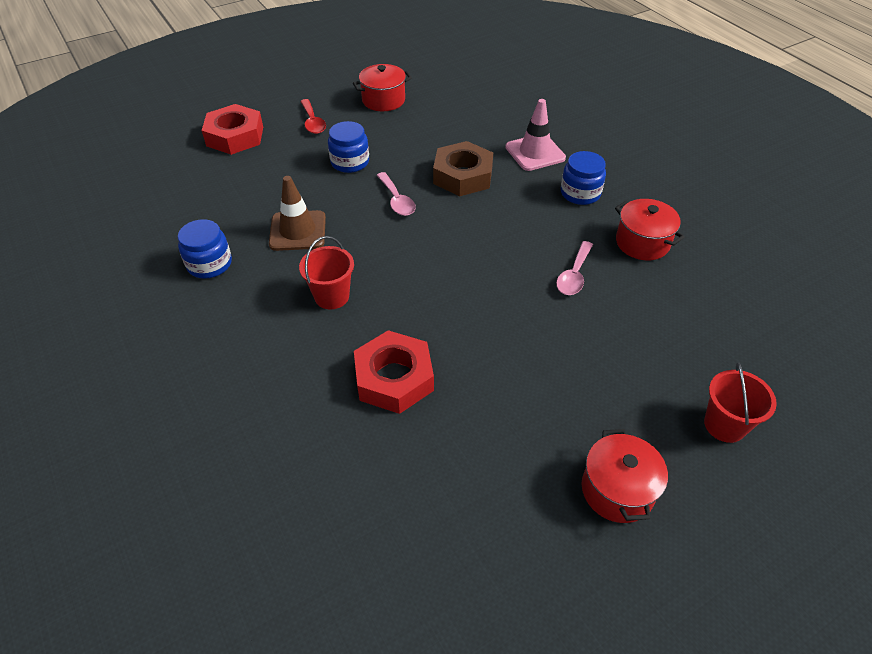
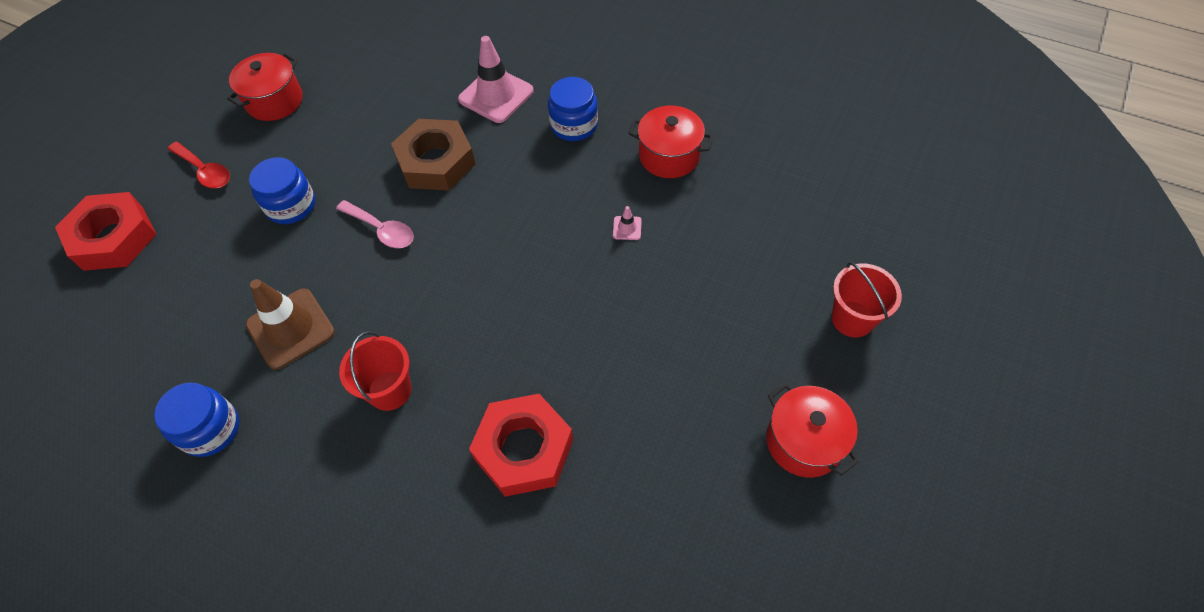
camera: 30 degrees left, 10 degrees up
pink spoon [556,241,593,295] -> pink traffic cone [613,206,642,240]

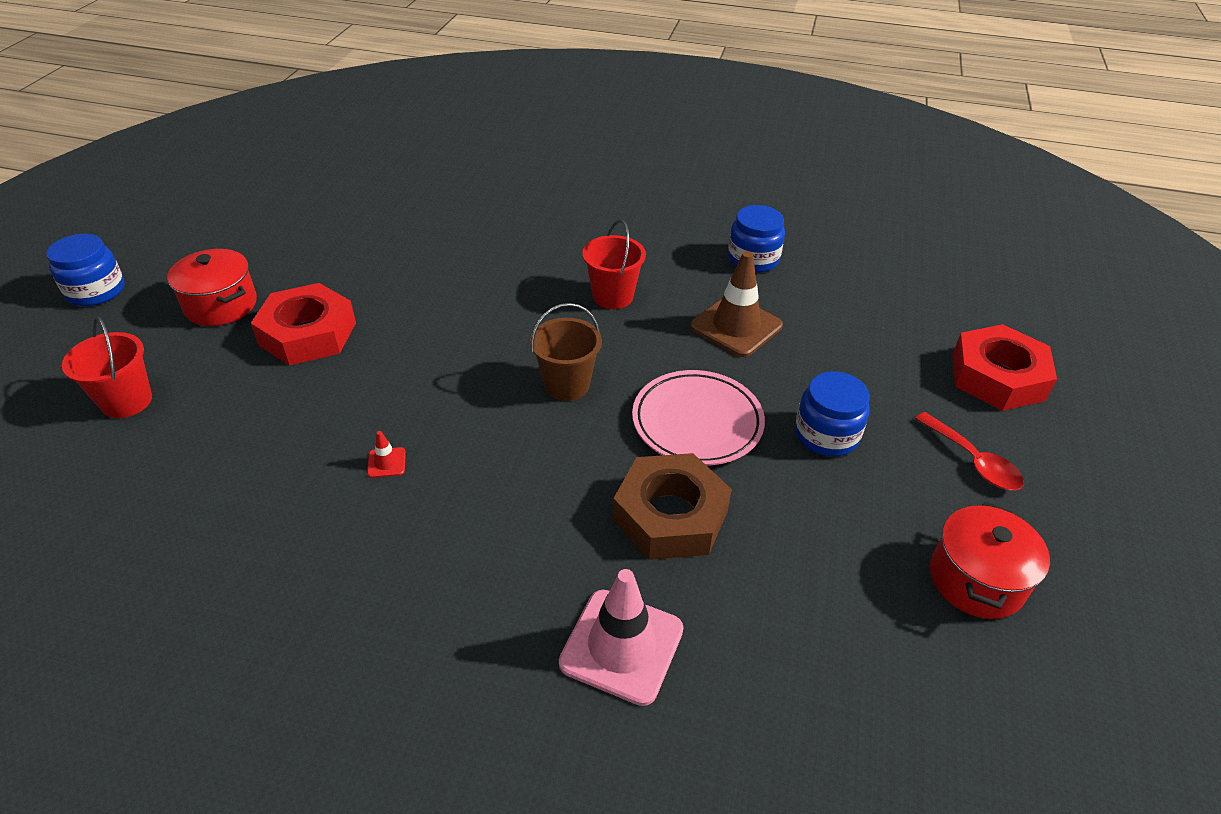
camera: 165 degrees right, 15 degrees down
red spoon [168,142,230,188] -> red spoon turned 150 degrees counterclockwise [915,412,1024,490]
pink spoon [336,200,414,248] -> pink plate [632,370,765,465]
red nut [469,394,573,497] -> red nut moved to [251,283,356,366]
blue jar [548,77,598,141] -> blue jar moved to [46,234,125,306]
pink traffic cone [613,206,642,240] -> red traffic cone [367,431,406,478]
red pot [628,105,714,178] -> none
none -> brown bucket [530,303,602,401]

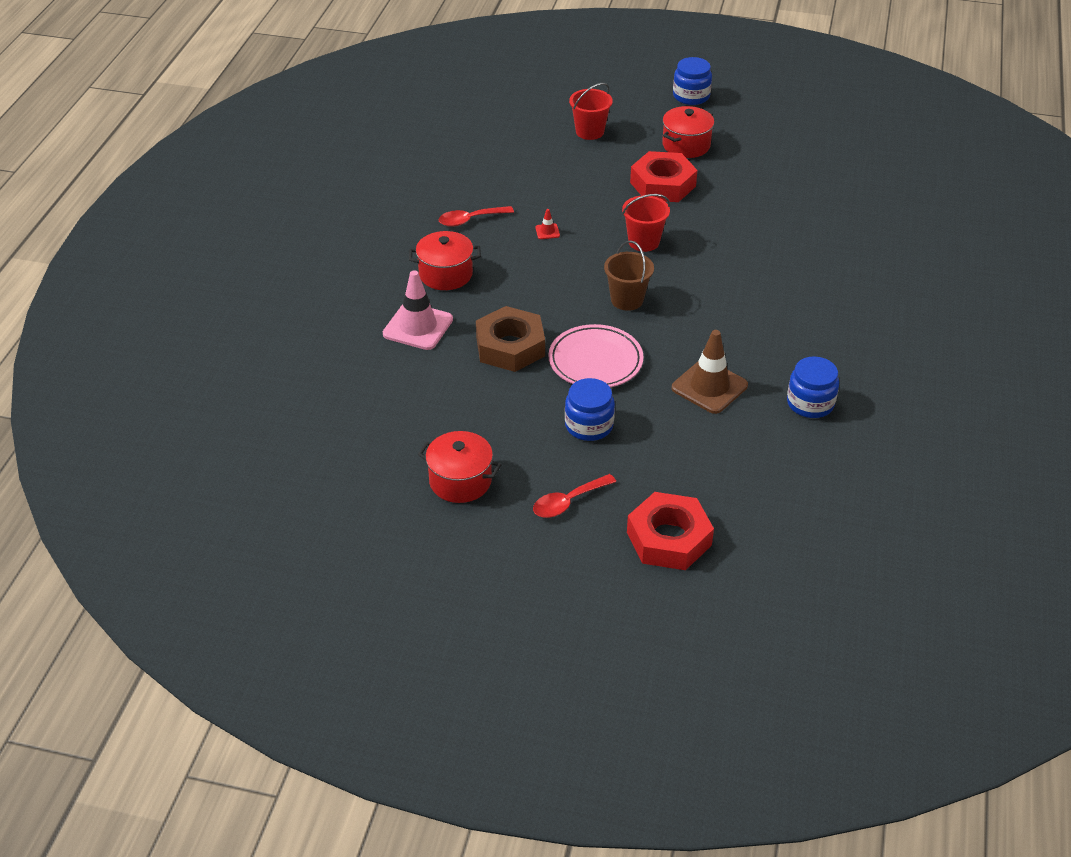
camera: 90 degrees right, 0 degrees up
red bucket [582,219,646,309] -> red bucket moved to [622,194,670,252]
none -> red pot [409,231,481,290]
none -> red spoon [439,206,514,227]

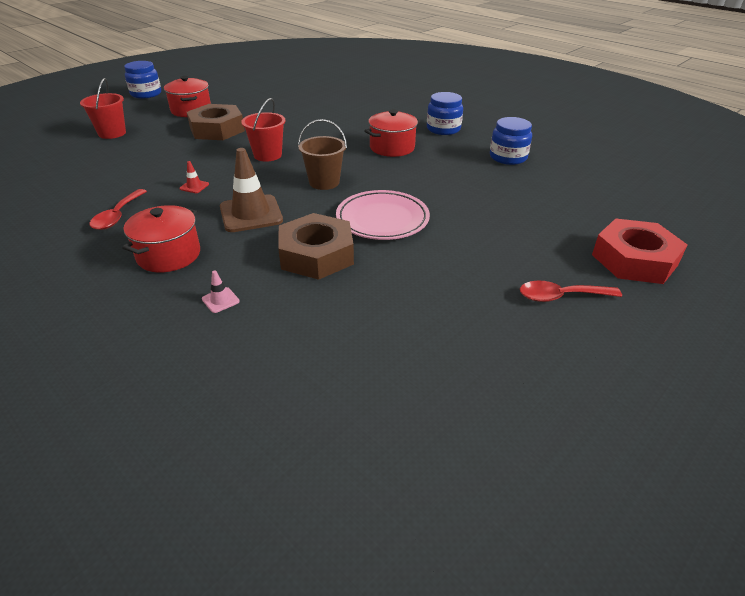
camera: 60 degrees left, 5 degrees down
pink traffic cone [383,270,453,350] -> pink traffic cone [202,270,240,313], size x0.42
red pot [418,431,501,503] -> red pot moved to [364,109,420,157]
red spoon [533,474,616,518] -> red spoon turned 90 degrees clockwise [520,281,622,302]
blue jar [565,378,615,441] -> blue jar moved to [427,92,463,135]
red nut [630,151,697,202] -> brown nut [187,104,245,140]
brown traffic cone [672,330,748,414] -> brown traffic cone moved to [220,148,283,232]

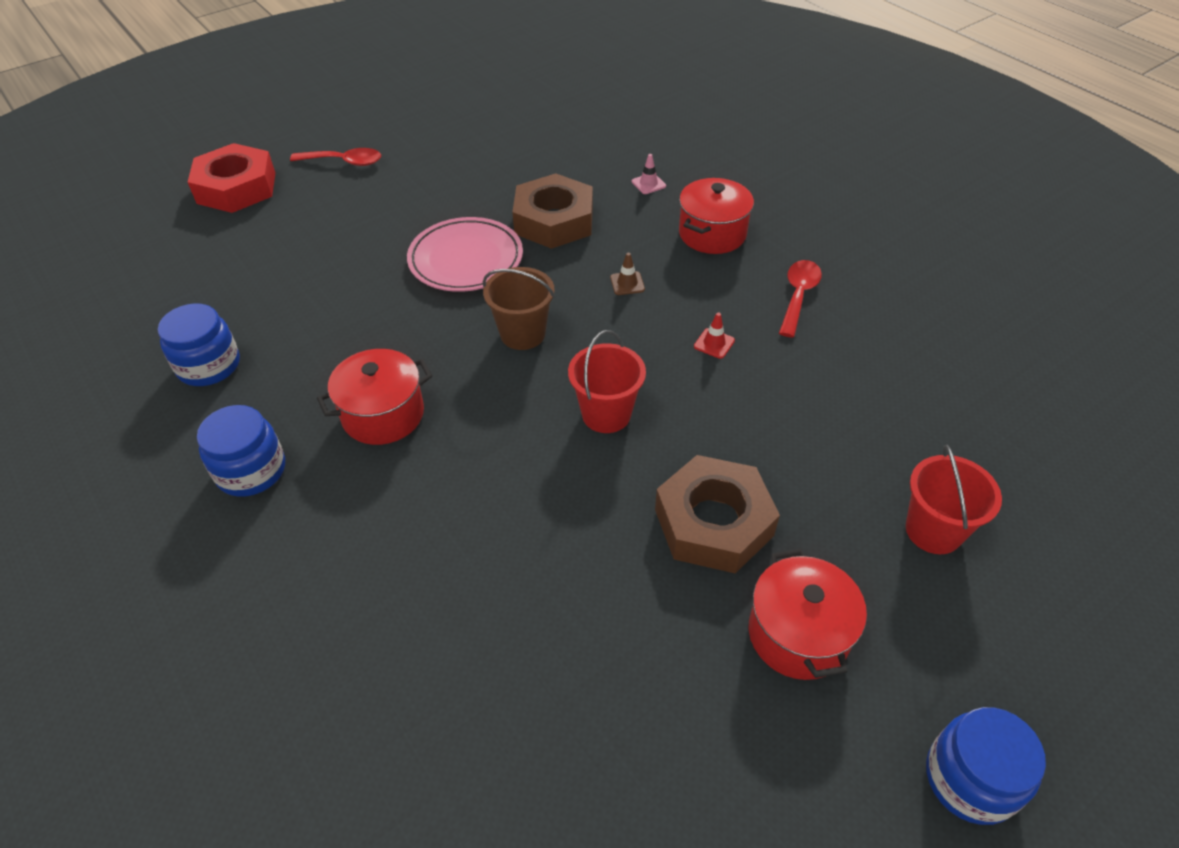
camera: 170 degrees left, 10 degrees up
brown traffic cone [220,148,283,232] -> brown traffic cone [610,253,645,295], size x0.42

